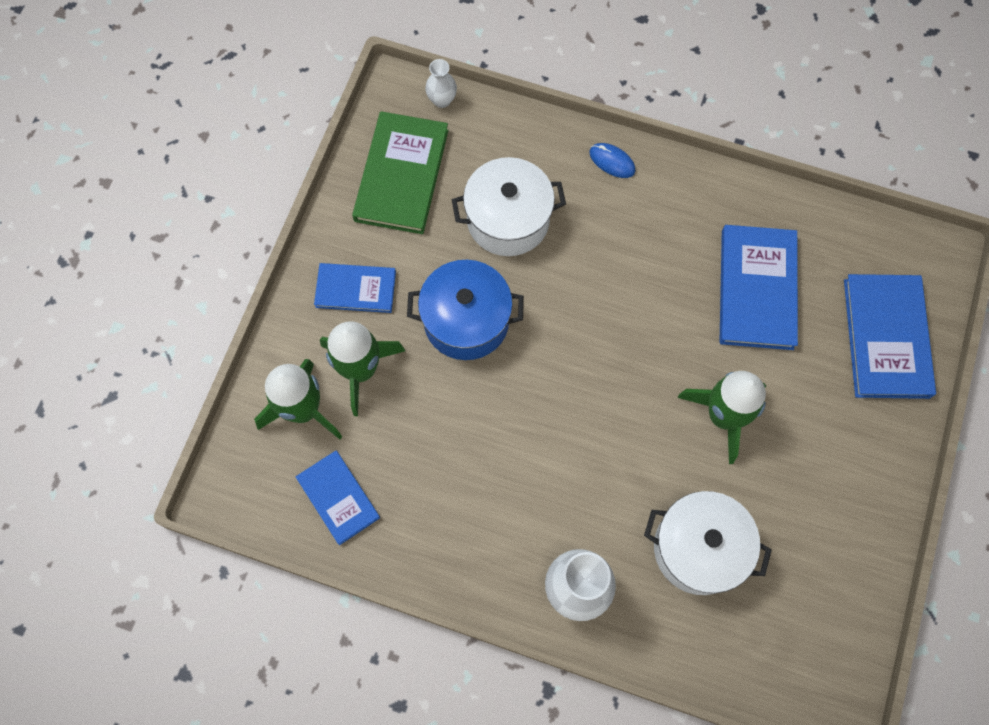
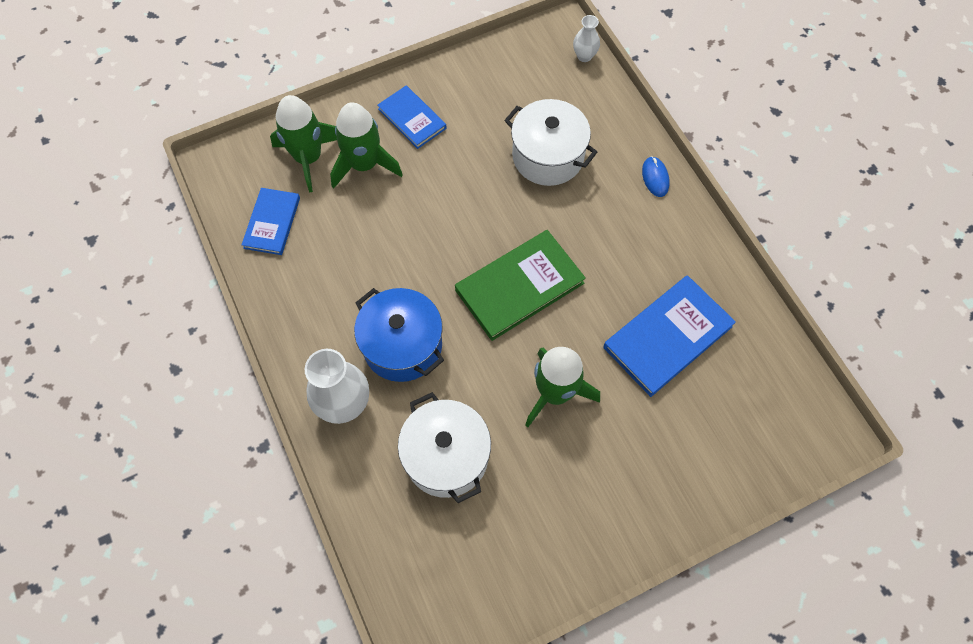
camera: 45 degrees right, 5 degrees down
green book [352,111,448,234] -> green book moved to [455,230,586,341]
blue pot [407,260,524,360] -> blue pot moved to [354,288,444,382]
blue book [844,274,936,399] -> none

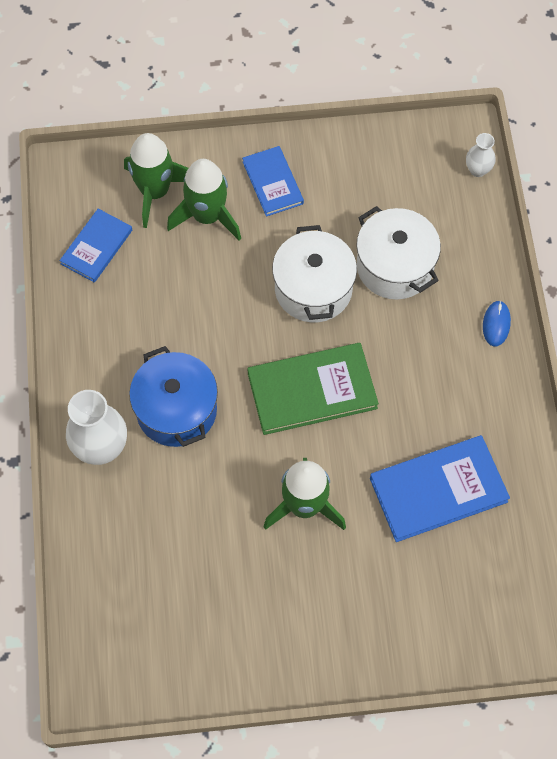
camera: 20 degrees right, 0 degrees up
white pot [398,392,491,503] -> white pot moved to [272,225,357,322]

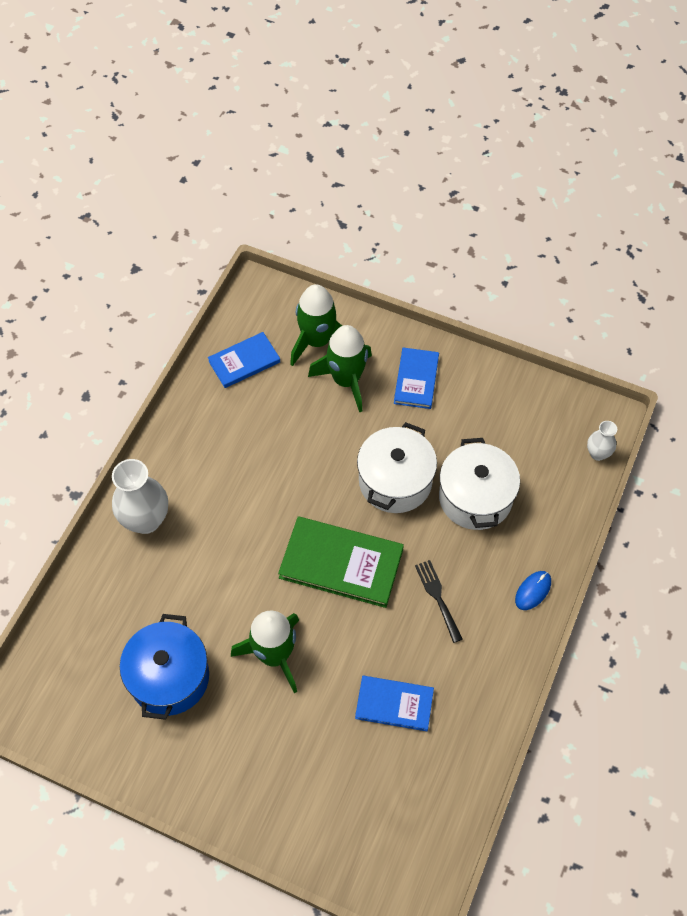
camera: 30 degrees right, 5 degrees down
blue pot [129,346,218,447] -> blue pot moved to [120,614,209,720]
blue book [370,435,510,542] -> blue book [355,675,434,731], size x0.62
none -> black fork [415,560,463,643]

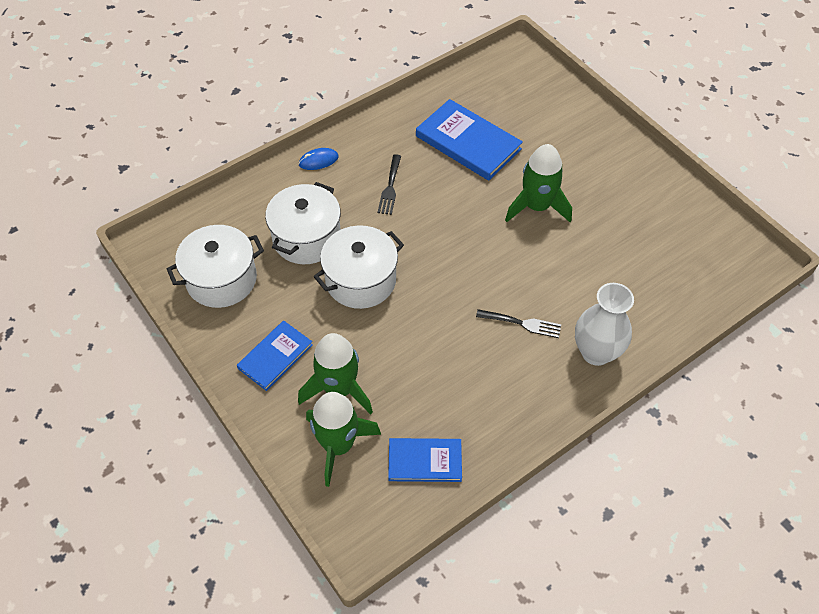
camera: 150 degrees left, 5 degrees down
blue pot [120,614,209,720] -> none
green book [278,516,404,608] -> none
blue book [355,675,434,731] -> blue book [416,99,523,181], size x1.62
white vase [587,421,617,461] -> none
none -> white pot [167,225,264,308]
none -> black fork [476,309,561,338]

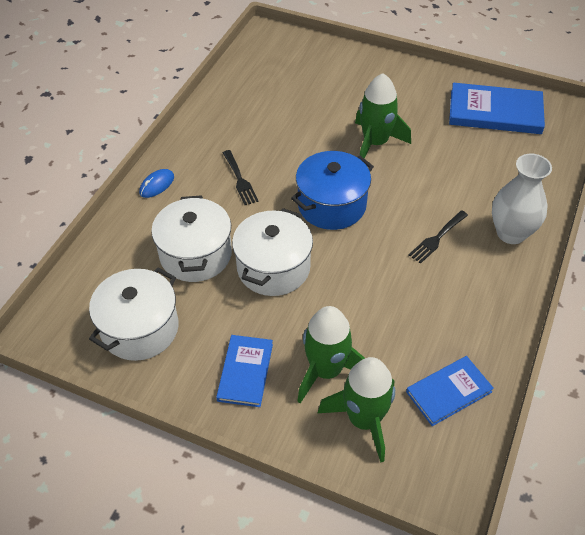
camera: 30 degrees left, 5 degrees down
blue book [416,99,523,181] -> blue book moved to [449,83,545,134]
black fork [476,309,561,338] -> black fork turned 150 degrees clockwise [408,210,468,264]
none -> blue pot [291,151,374,230]

